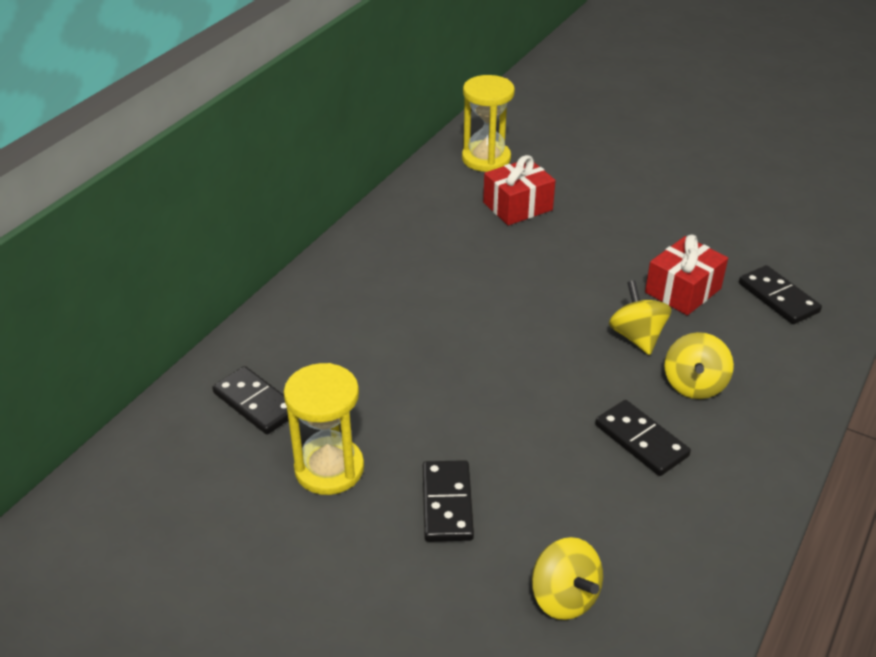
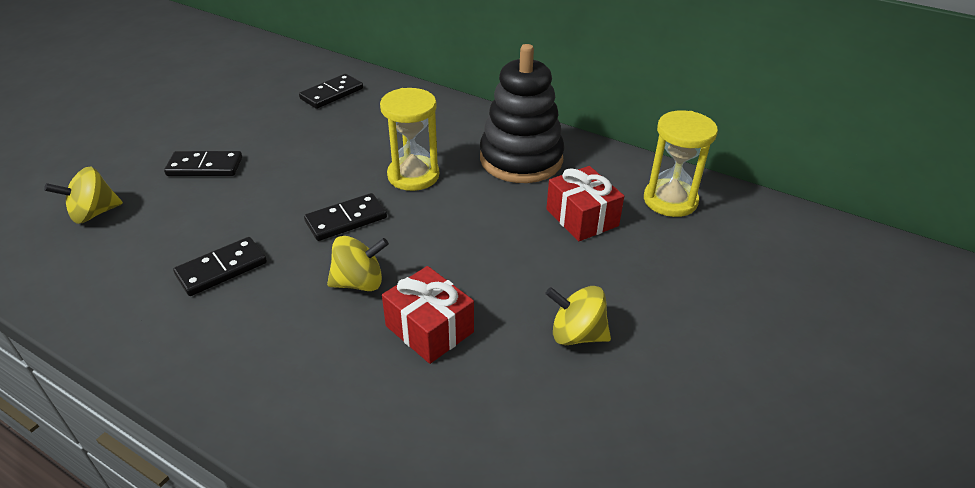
camera: 90 degrees right, 0 degrees up
yellow hourglass [284,363,364,495] -> yellow hourglass moved to [380,88,439,191]
yellow spinning top [664,332,734,399] -> yellow spinning top moved to [545,286,611,345]
black domino [739,265,822,324] -> black domino moved to [304,193,387,241]
none -> black stacking toy [480,44,564,183]

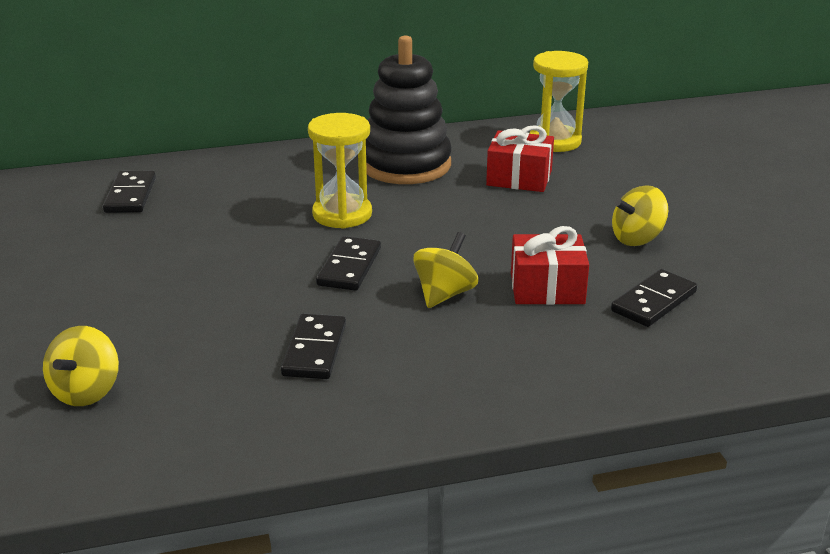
camera: 45 degrees left, 10 degrees down
black domino [164,151,242,176] -> black domino moved to [611,269,697,327]

